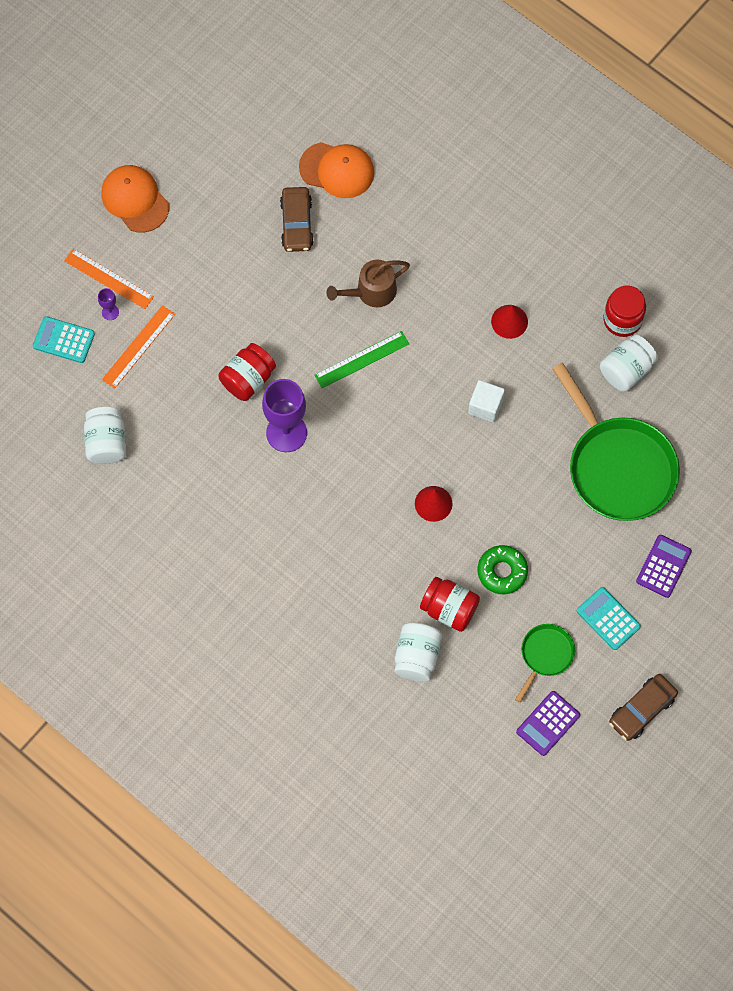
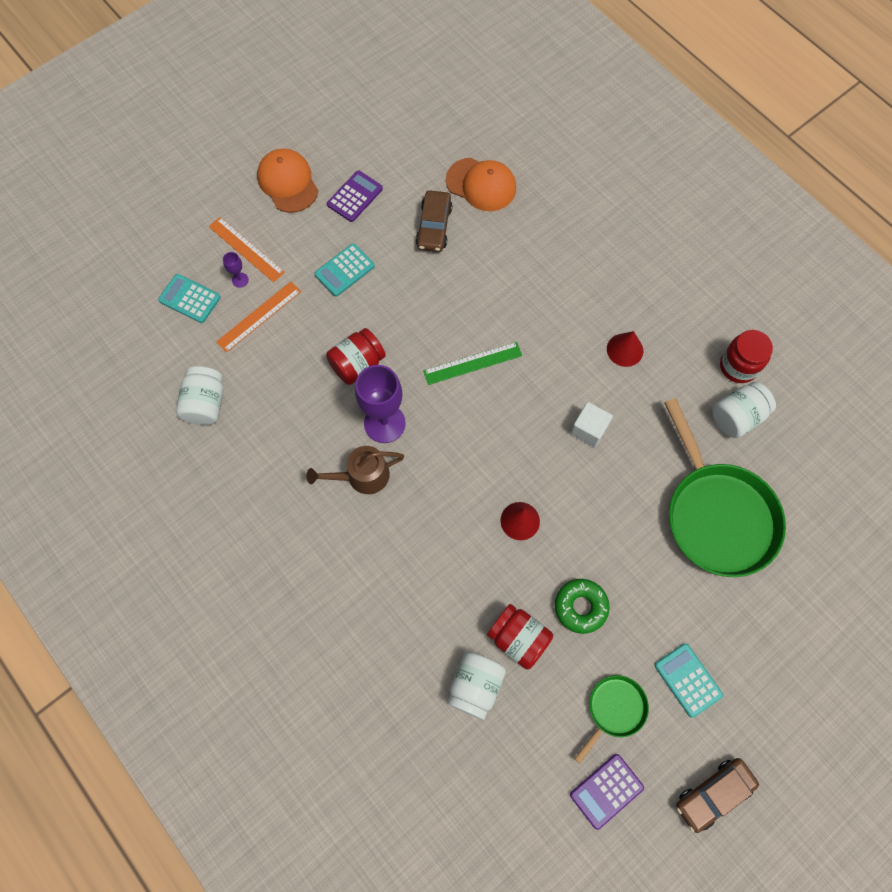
camera: 10 degrees right, 0 degrees up
brown watering can [326,260,410,307] -> brown watering can moved to [306,446,404,494]
purple calculator [636,535,692,598] -> purple calculator moved to [327,171,383,222]
none -> turquoise calculator [314,243,375,296]

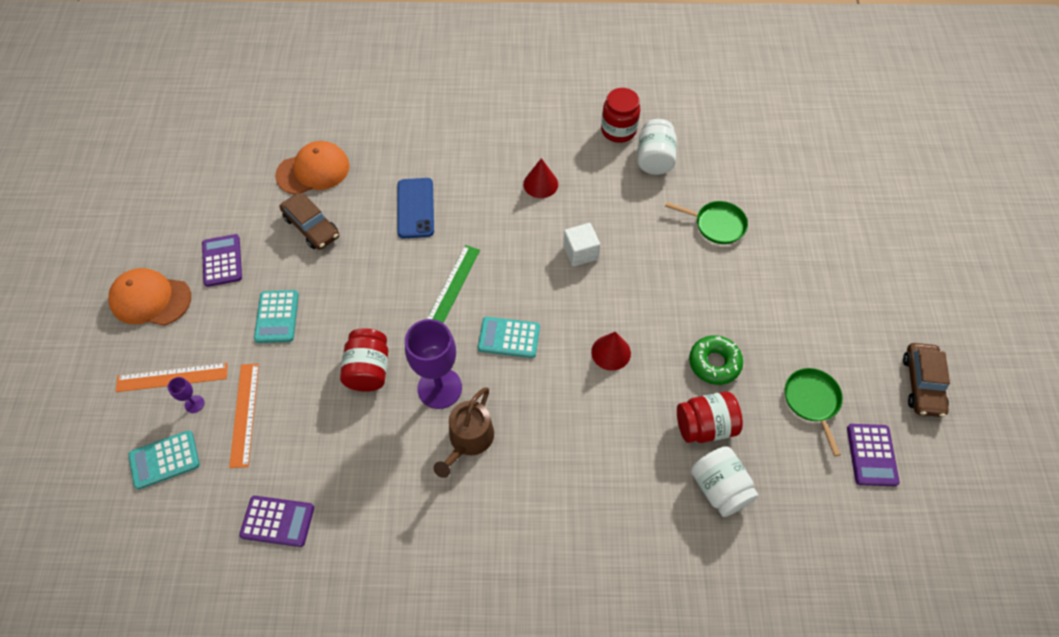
camera: 50 degrees left, 10 degrees down
white jar [176,366,223,425] -> purple calculator [239,496,314,547]
turquoise calculator [655,643,723,718] -> turquoise calculator moved to [478,317,540,358]
green pan [664,398,786,577] -> green pan [665,201,748,244], size x0.48
none -> blue phone [397,178,434,238]

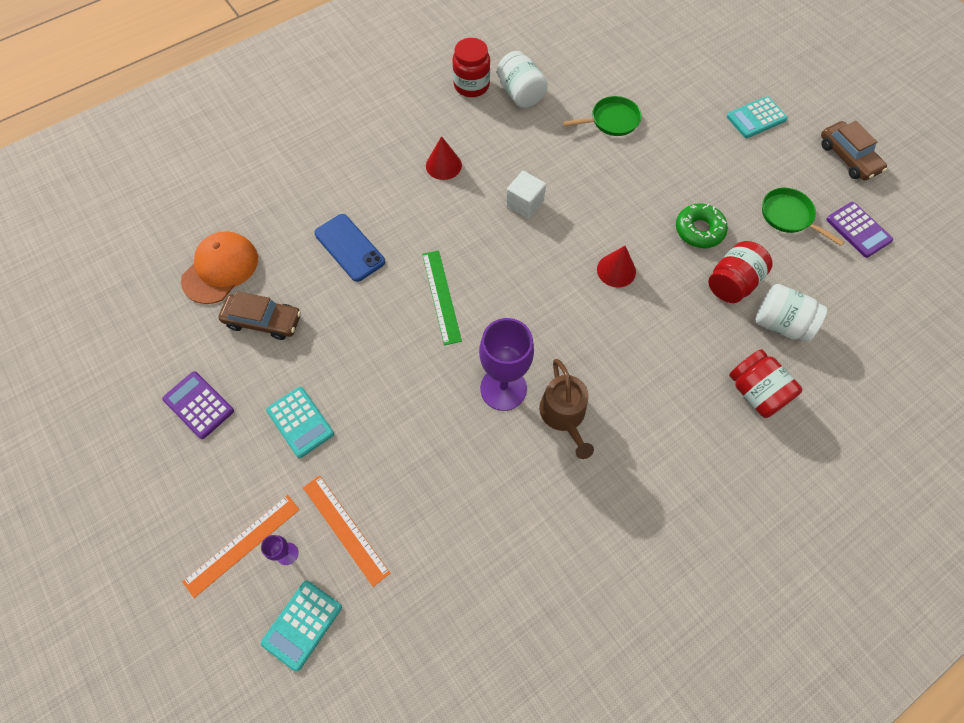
camera: 35 degrees left, 5 degrees up
orange cap [108,268,191,326] -> none
purple calculator [239,496,314,547] -> none
red jar [340,328,388,392] -> red jar moved to [729,349,802,418]
turquoise calculator [478,317,540,358] -> turquoise calculator moved to [727,96,788,138]

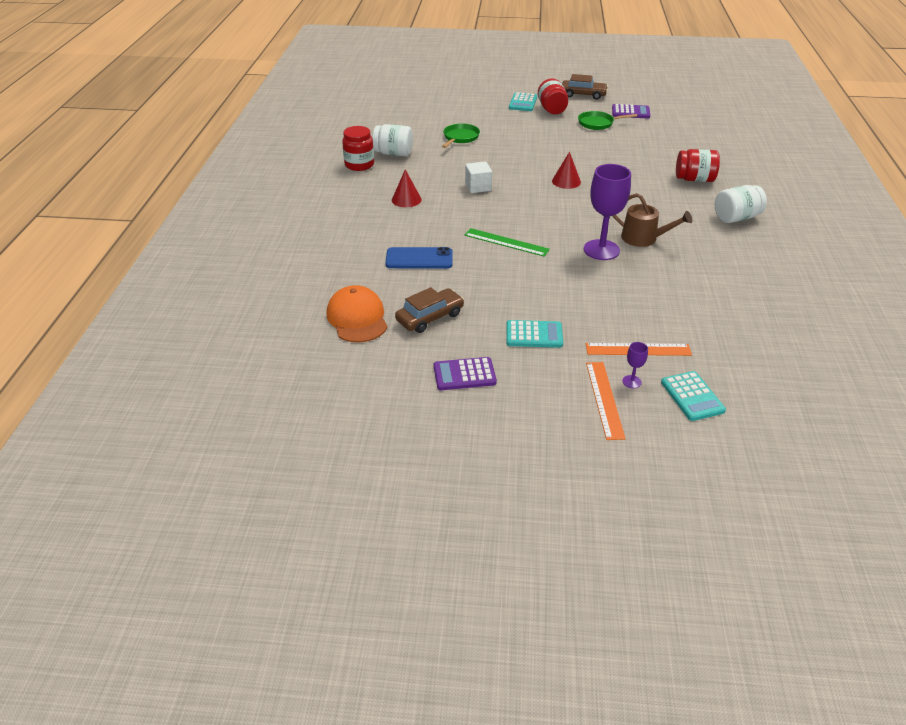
camera: 50 degrees left, 25 degrees down
green donut [676,203,728,248] -> none
red jar [708,241,773,303] -> red jar moved to [538,78,568,114]
white jar [755,284,827,342] -> white jar moved to [715,185,767,223]

